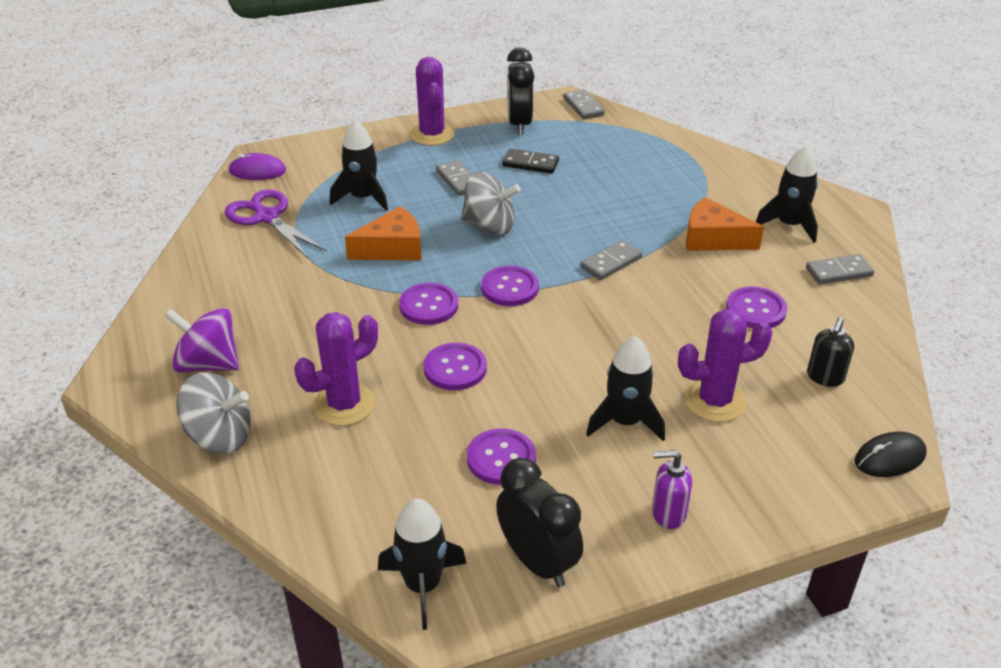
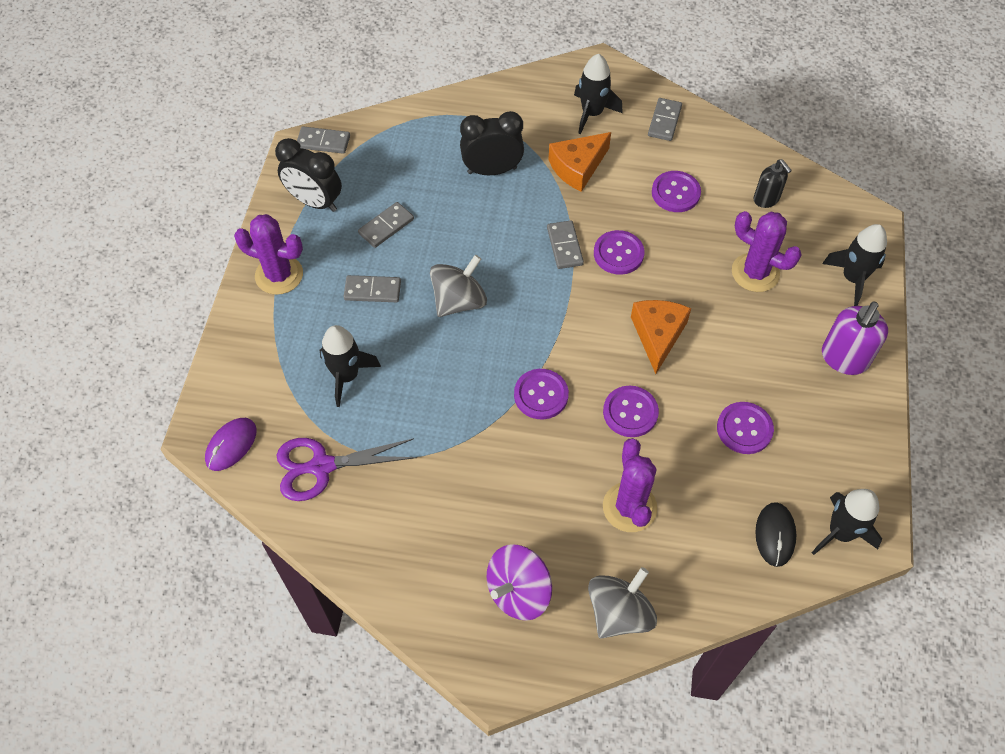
camera: 60 degrees left, 20 degrees up
orange cheese [345,206,421,260] -> orange cheese moved to [631,300,691,374]
purple button [481,266,539,306] -> purple button moved to [594,230,644,275]
black clock [496,458,583,587] -> black clock moved to [460,111,524,175]
black domino [502,149,559,174] -> grey domino [358,202,414,248]
black rocket [586,336,665,441] -> black rocket moved to [822,224,887,306]
purple soap dispenser [652,450,692,529] -> purple soap dispenser [822,301,888,375], size x1.57
purple cactus [678,309,773,422] -> purple cactus turned 75 degrees counterclockwise [732,211,801,292]
black mouse [855,432,927,477] -> black mouse moved to [755,502,796,567]

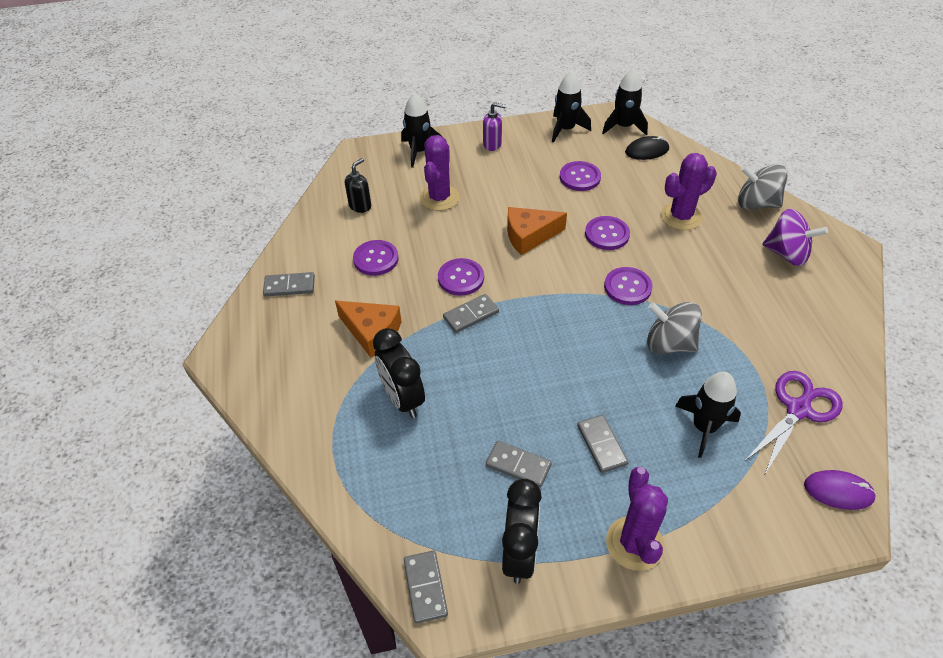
camera: 110 degrees left, 10 degrees down
purple scissors [277,438,418,501] -> purple scissors turned 105 degrees counterclockwise [745,371,843,476]
grey spinning top [430,255,487,317] -> grey spinning top moved to [647,302,702,354]
black rocket [574,54,623,134] -> black rocket moved to [552,71,591,143]
purple soap dispenser [822,301,888,375] -> purple soap dispenser [483,102,506,151], size x0.64

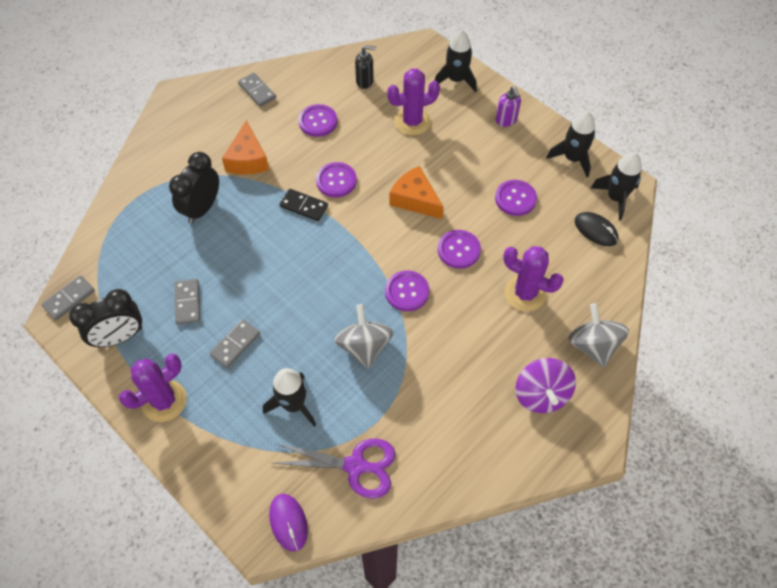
camera: 55 degrees right, 10 degrees up
grey domino [443,294,499,333] -> black domino [279,189,328,221]

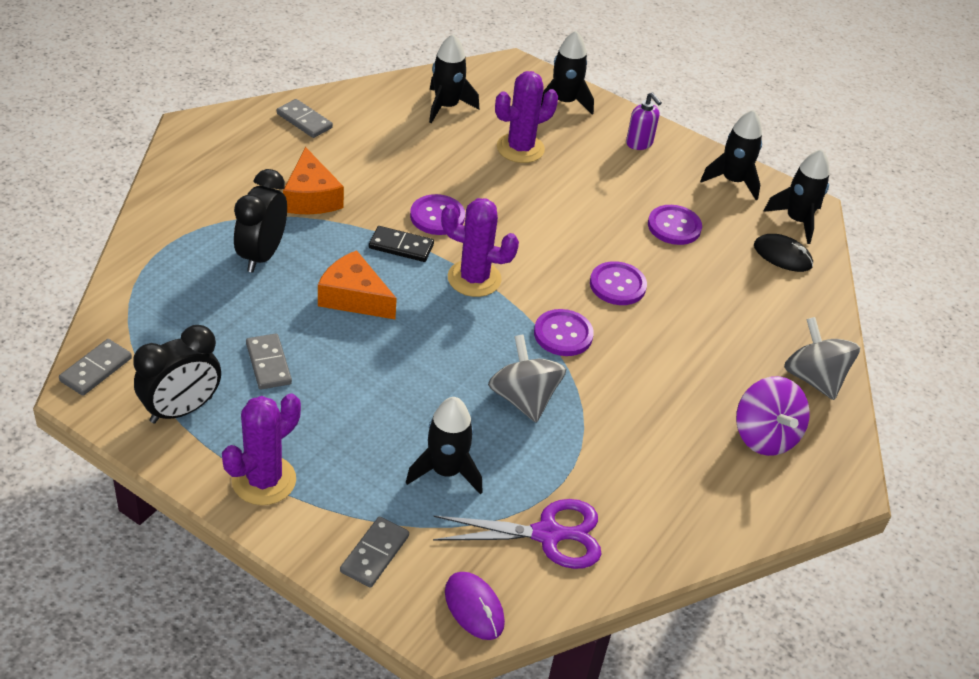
camera: 15 degrees left, 15 degrees down
grey domino [210,319,260,368] -> grey domino moved to [340,517,409,587]
purple button [298,104,337,137] -> none
black soap dispenser [355,45,376,89] -> black rocket [429,34,479,123]
orange cheese [389,166,444,219] -> orange cheese moved to [318,250,397,319]
purple cactus [503,246,564,311] -> purple cactus moved to [441,198,519,297]

